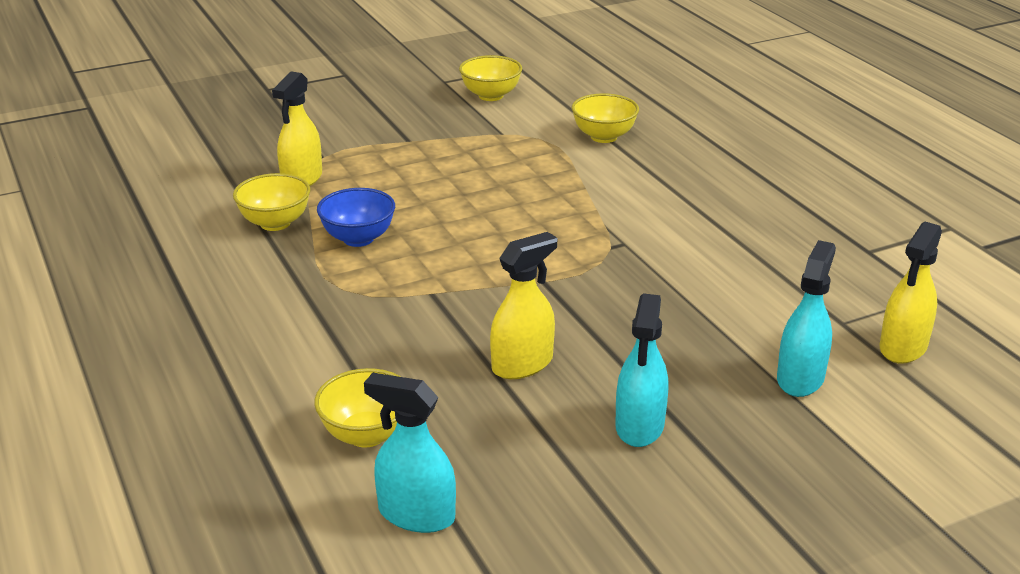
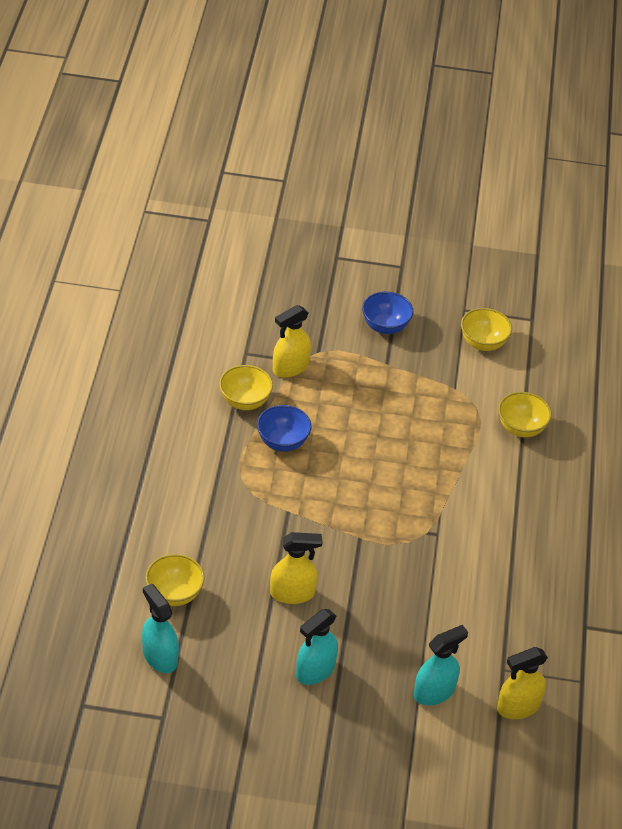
camera: 30 degrees right, 15 degrees up
none -> blue bowl [362,291,413,334]

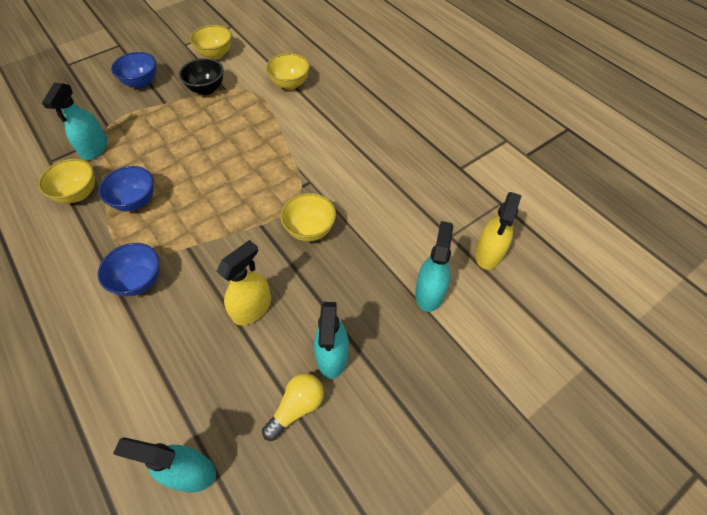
camera: 40 degrees left, 10 degrees up
yellow bowl [145,554,205,606] -> yellow bowl moved to [280,193,336,242]
yellow spray bottle [273,305,311,378] -> turquoise spray bottle [42,83,108,160]
none -> blue bowl [98,243,160,296]
none -> black bowl [179,58,224,95]
none -> yellow light bulb [262,373,324,441]

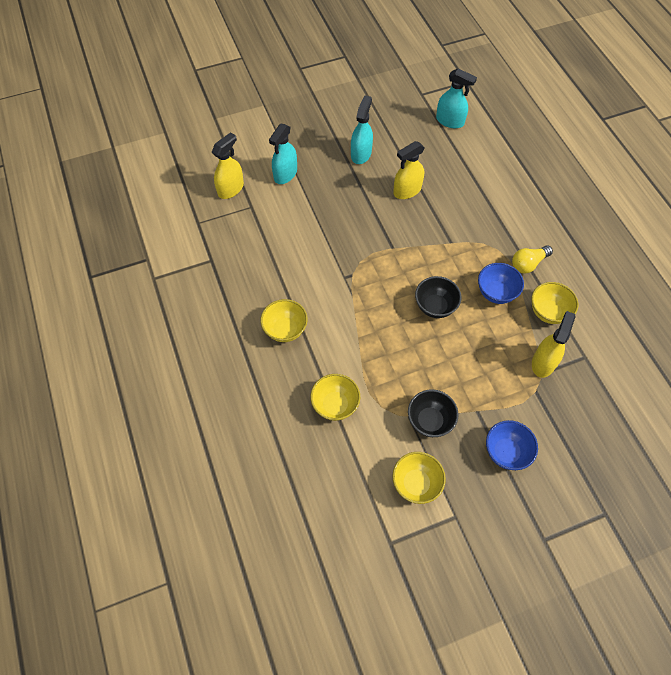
camera: 165 degrees left, 5 degrees up
turquoise spray bottle [42,83,108,160] -> yellow spray bottle [532,311,576,378]
blue bowl [98,243,160,296] -> none
yellow light bulb [262,373,324,441] -> yellow light bulb moved to [512,245,553,273]
yellow bowl [280,193,336,242] -> yellow bowl moved to [261,299,308,342]
none -> black bowl [415,276,461,318]

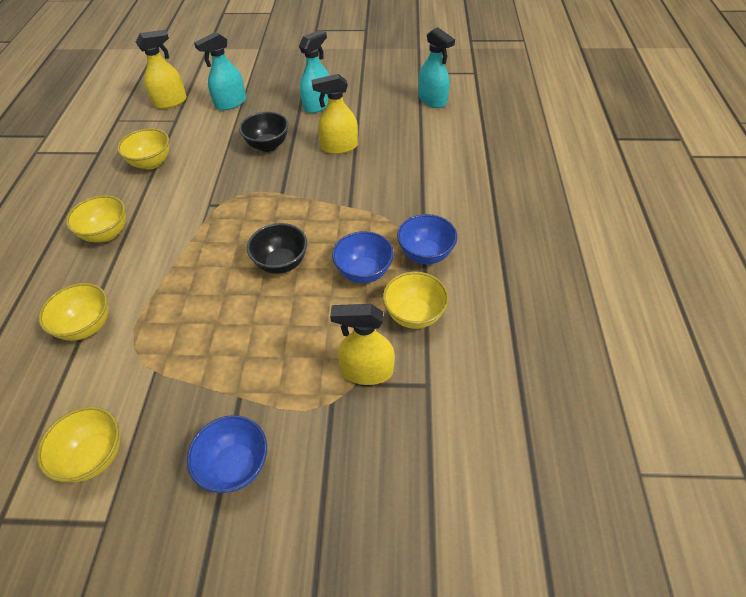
camera: 25 degrees right, 10 degrees down
black bowl [408,389,459,437] -> black bowl moved to [239,112,289,152]
yellow light bulb [512,245,553,273] -> blue bowl [397,214,457,264]
yellow spray bottle [532,311,576,378] -> yellow spray bottle turned 135 degrees counterclockwise [330,304,395,385]
none -> yellow bowl [117,128,169,170]

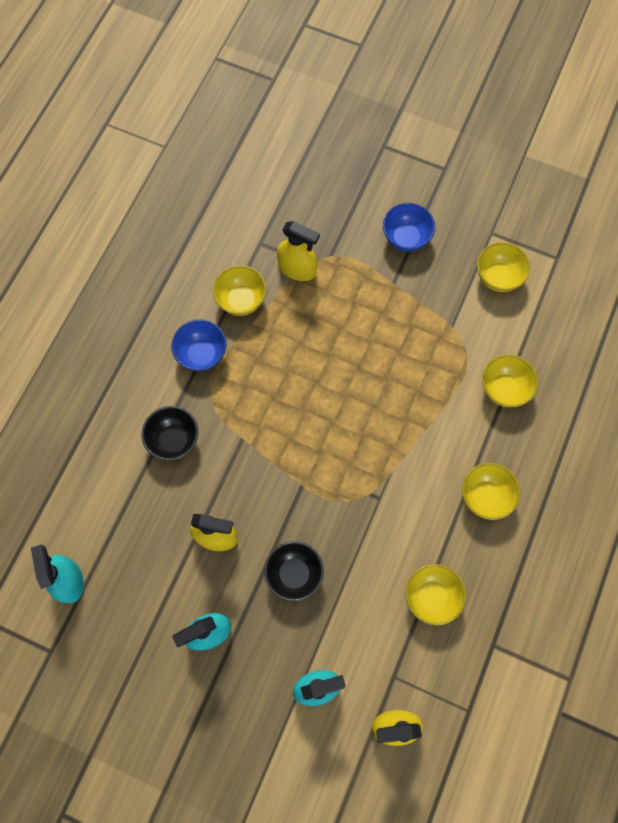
camera: 160 degrees left, 20 degrees up
black bowl [247,223,307,274] -> black bowl moved to [141,406,198,461]
blue bowl [332,231,394,283] -> none

